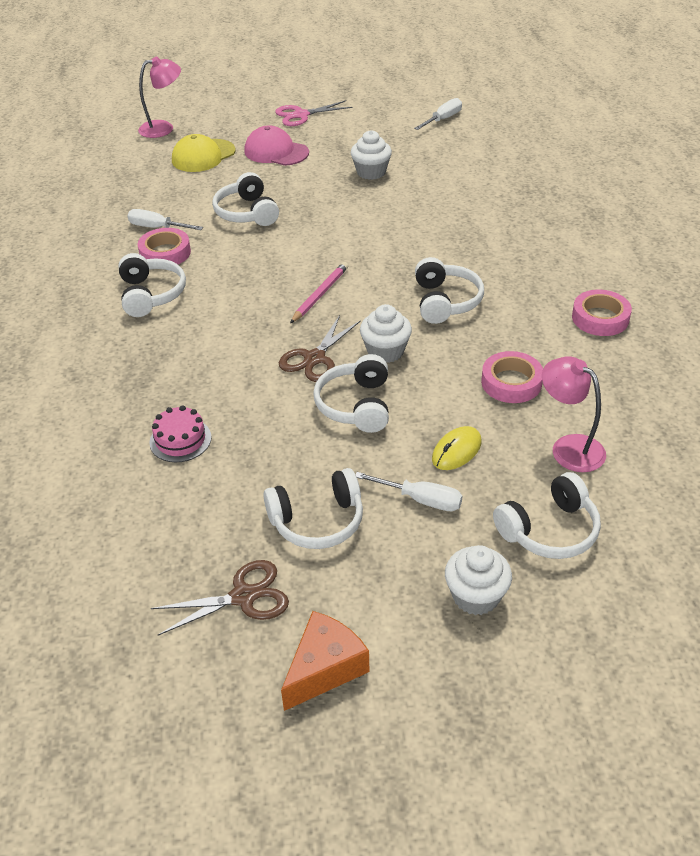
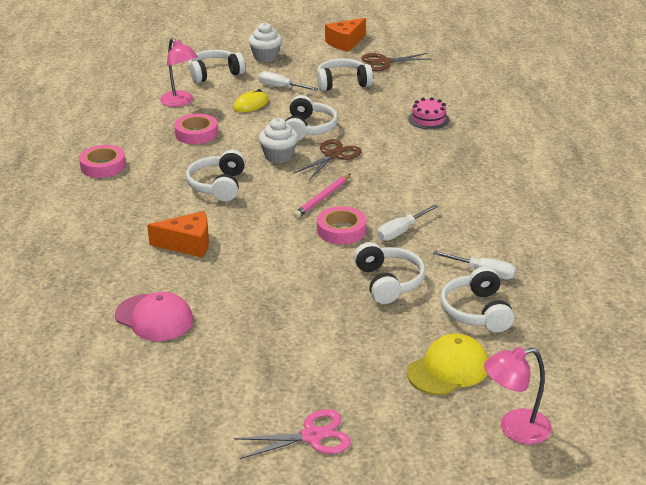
camera: 175 degrees left, 10 degrees down
white headphones [118,253,186,317] -> white headphones moved to [440,266,514,332]
pink tape [138,228,191,264] -> pink tape moved to [317,206,366,245]
pink cap [244,125,309,166] -> pink cap moved to [115,292,193,341]
white cupcake [351,130,392,180] -> none
white screwdriver [414,98,462,130] -> white screwdriver moved to [377,204,438,241]
none -> orange cheese [147,211,209,258]

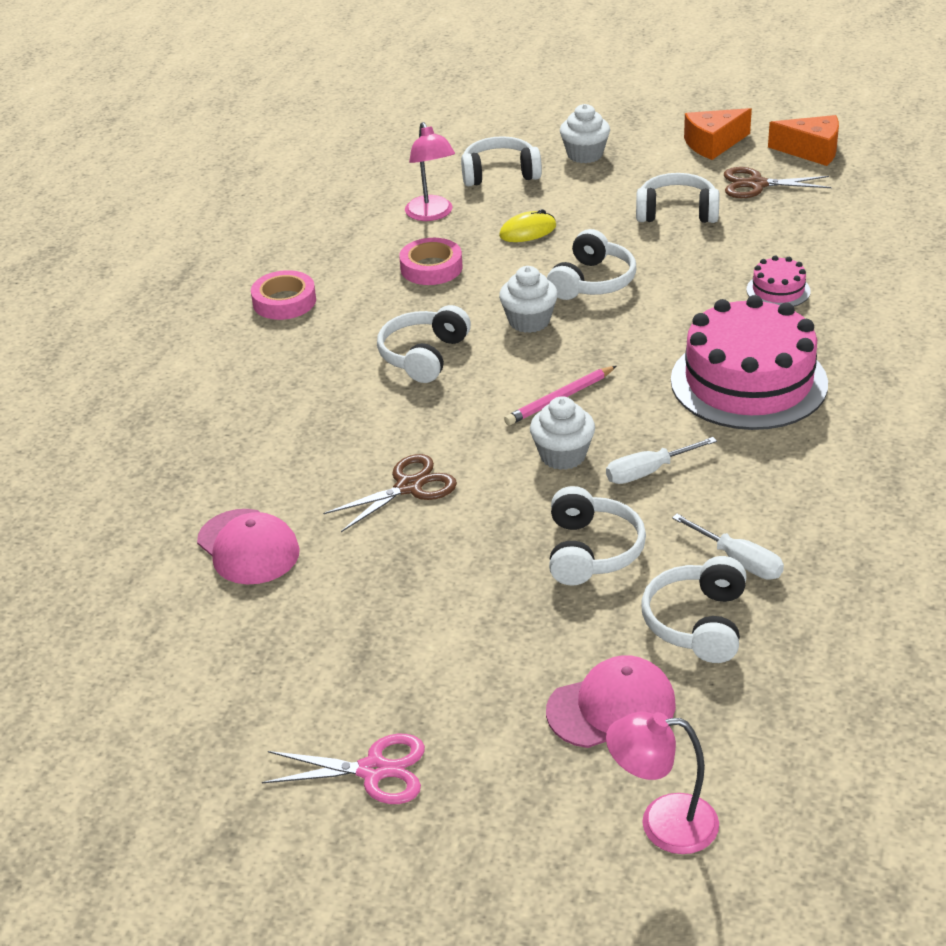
camera: 20 degrees right, 5 degrees up
orange cheese [147,211,209,258] -> orange cheese moved to [768,115,839,166]
white screwdriver [258,71,318,91] -> none
brown scissors [293,139,361,180] -> brown scissors moved to [323,454,457,532]
pink tape [317,206,366,245] -> white cupcake [530,396,595,470]
yellow cap [407,334,488,395] -> pink cap [546,655,676,748]
none -> pink cake [671,295,828,430]

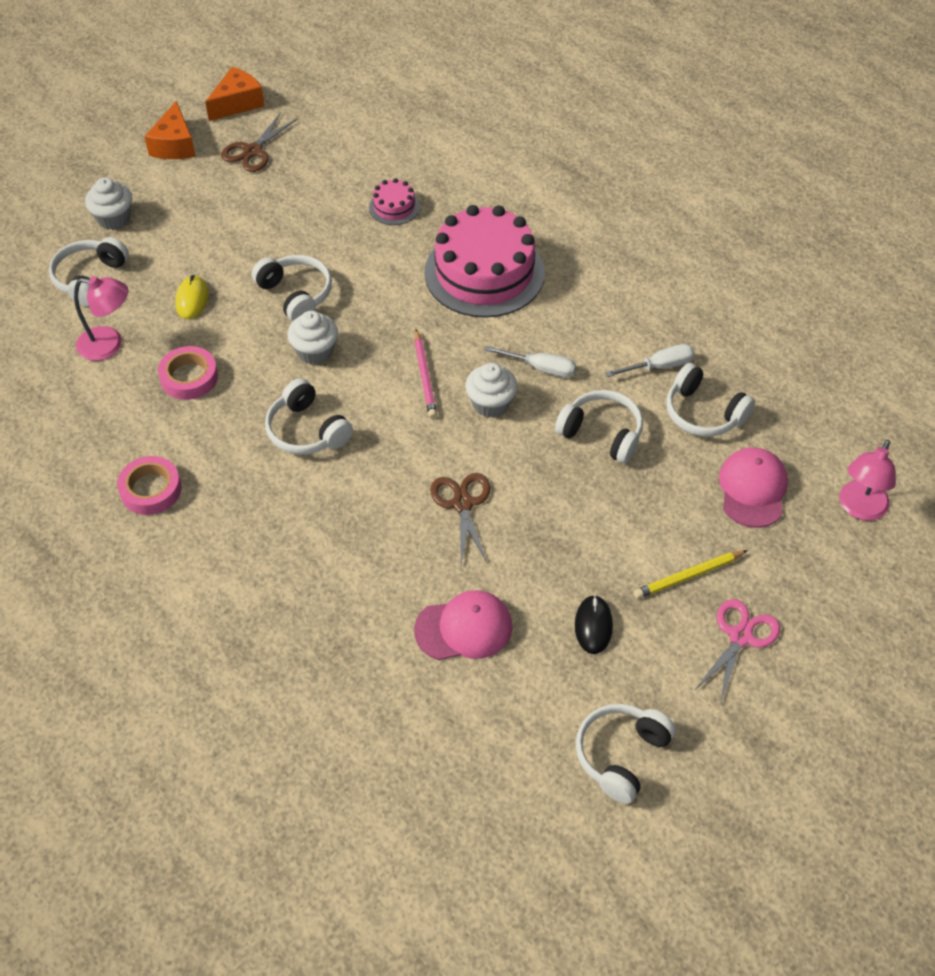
camera: 65 degrees left, 15 degrees up
white screwdriver [606,437,717,484] -> white screwdriver turned 75 degrees counterclockwise [484,346,576,377]
white headphones [636,173,719,223] -> white headphones moved to [576,704,676,804]
none -> black mouse [575,595,613,654]
none -> yellow pencil [634,550,748,599]

